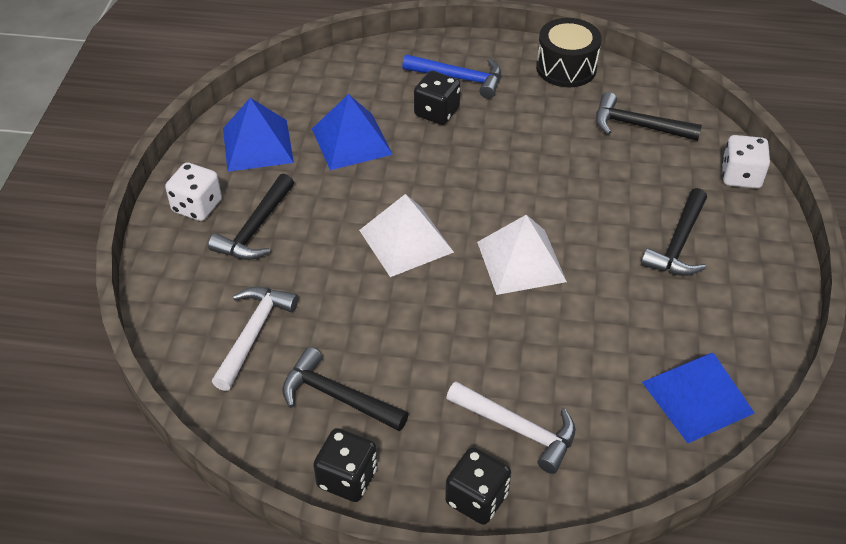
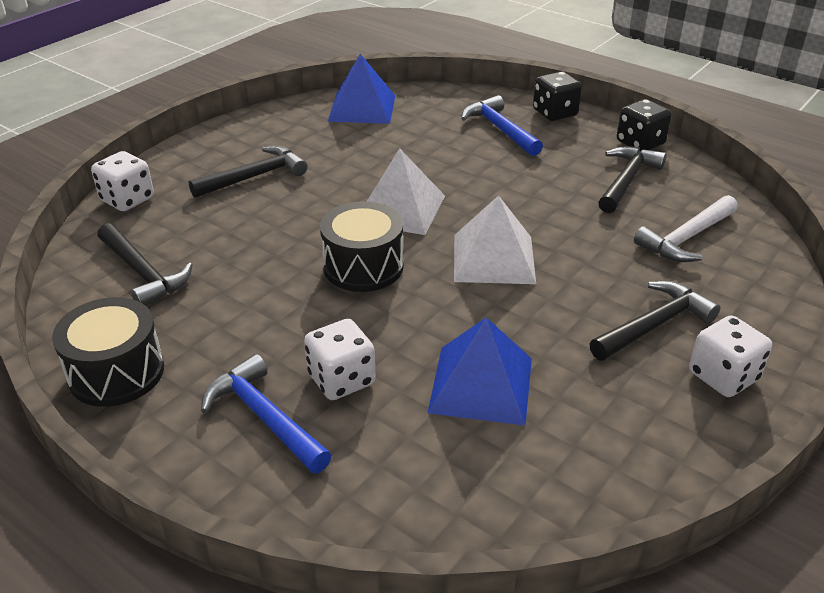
camera: 150 degrees left, 10 degrees down
blue pyramid [223,98,294,172] -> none
black hammer [282,347,408,431] -> black hammer turned 120 degrees counterclockwise [598,146,667,213]
black dice [414,71,461,125] -> white dice [304,319,376,400]
white hammer [446,382,575,474] -> blue hammer [461,95,543,156]
none -> black drum [320,201,404,292]

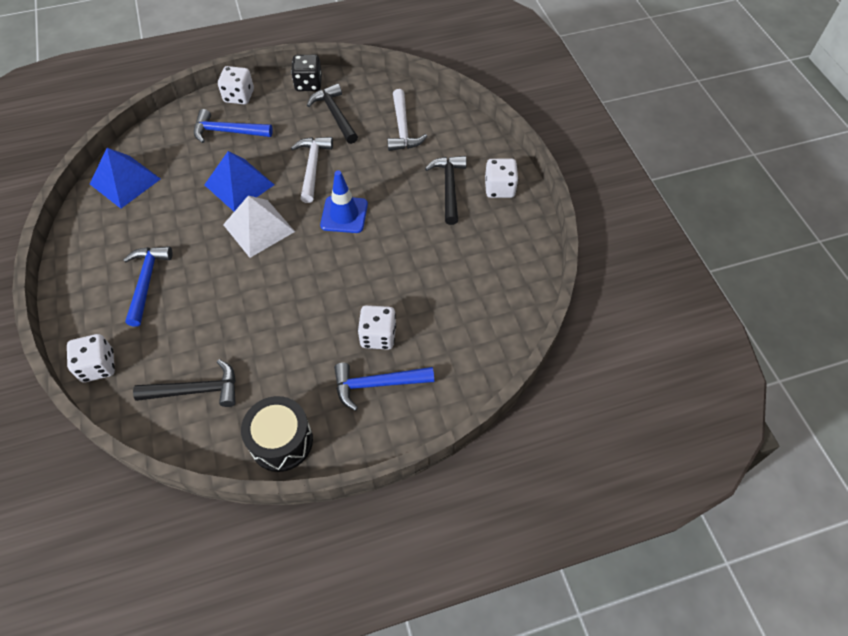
camera: 55 degrees left, 20 degrees up
black hammer [189,146,308,198] -> blue hammer [123,246,173,327]
black drum [320,201,404,292] -> none
blue pyramid [428,317,532,426] -> blue pyramid moved to [204,151,275,211]
white pyramid [454,195,536,284] -> blue traffic cone [320,170,368,233]
black dice [533,71,582,121] -> white dice [218,66,254,104]
none -> white hammer [291,137,333,203]

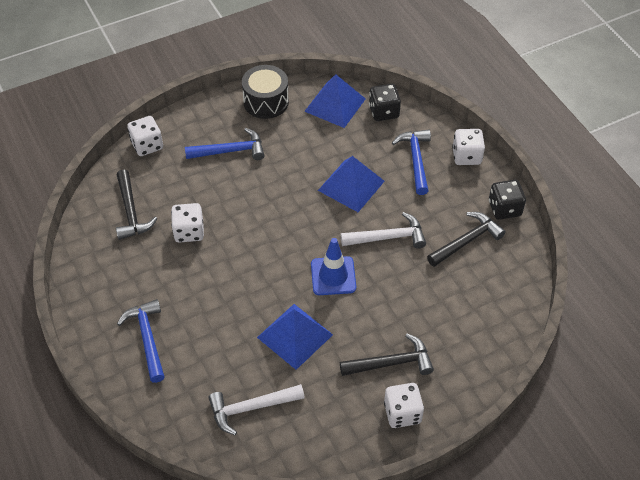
camera: 80 degrees right, 5 degrees down
white pyramid [223,196,295,258] -> none
black drum [241,396,313,472] -> black drum moved to [242,65,289,119]
white dice [358,305,396,350] -> white dice moved to [171,203,204,243]
white hammer [387,89,427,151] -> white hammer moved to [208,384,305,435]
none -> blue pyramid [257,304,333,370]
none -> black dice [369,84,401,121]

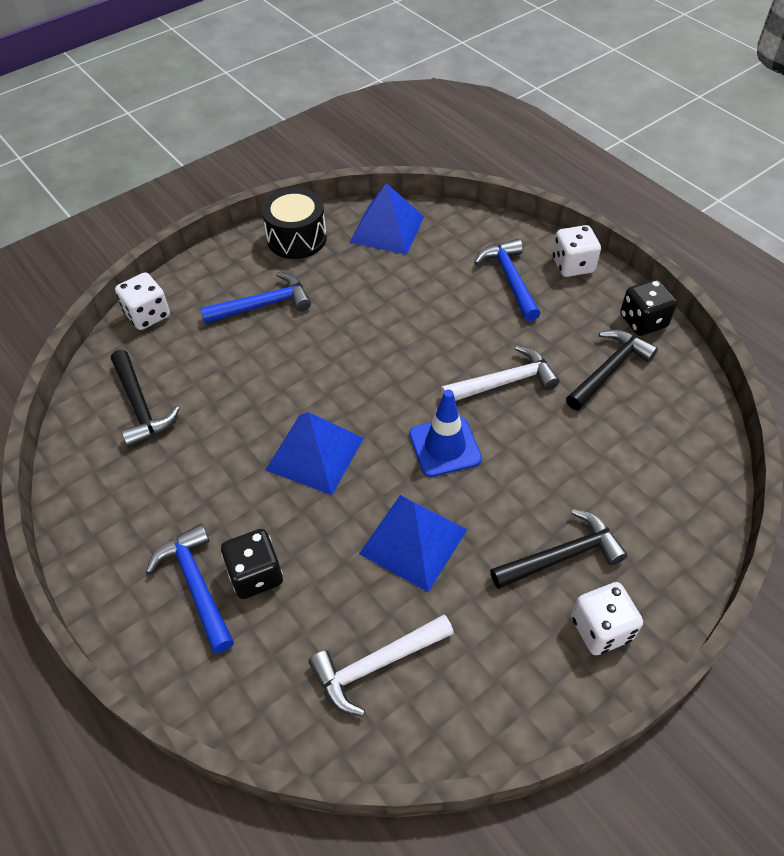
camera: 10 degrees left, 0 degrees up
white dice [171,203,204,243] -> none
blue pyramid [318,156,385,212] -> blue pyramid moved to [265,412,364,495]
black dice [369,84,401,121] -> black dice moved to [221,529,283,599]

